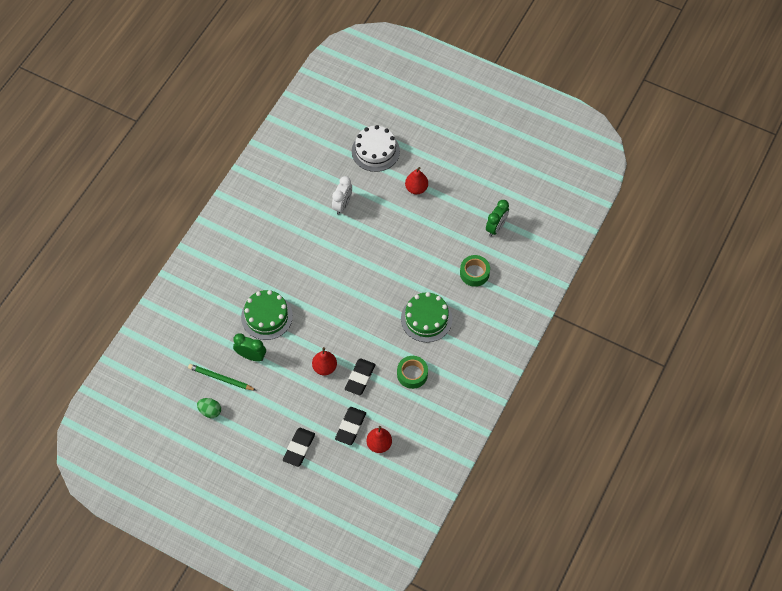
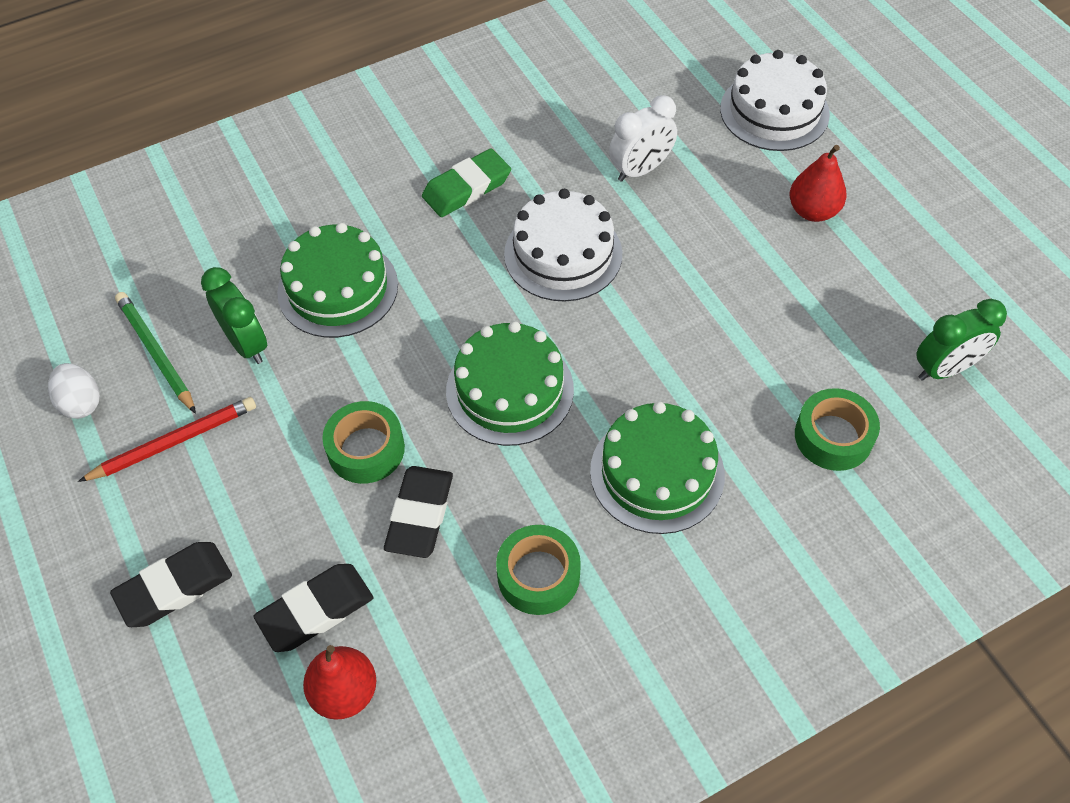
camera: 35 degrees right, 5 degrees down
green egg [197,398,221,418] -> white egg [48,363,100,419]
red pear [312,347,337,375] -> green tape [322,401,405,484]
black eraser [345,358,376,395] -> black eraser turned 45 degrees counterclockwise [384,466,453,558]
none -> red pencil [78,397,256,482]
none -> green eraser [422,148,511,217]
none -> green cake [446,321,574,446]
none -> white cake [504,189,622,301]

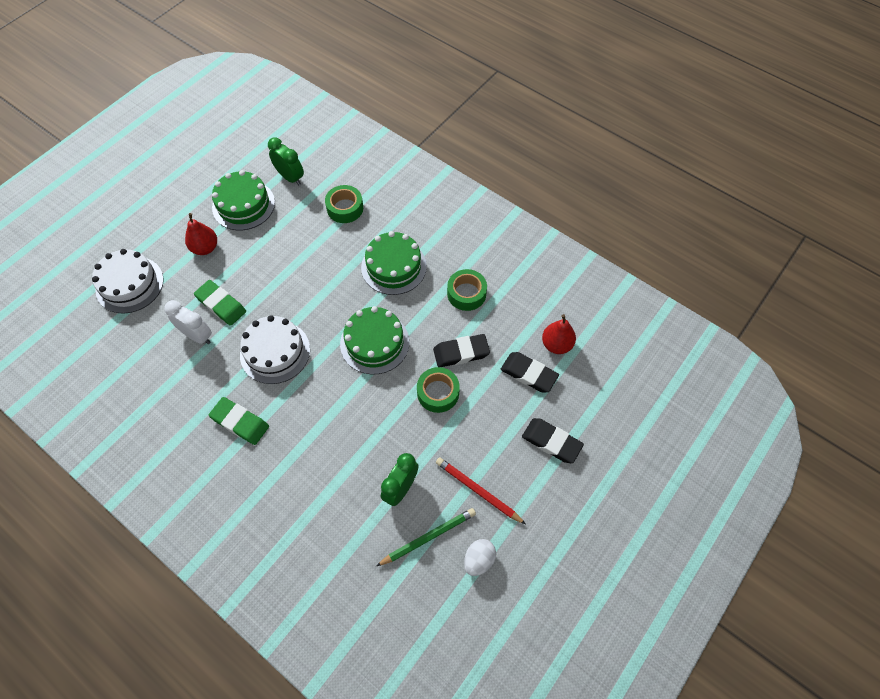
camera: 115 degrees left, 5 degrees up
green pencil [115,292,196,414] -> green pencil turned 150 degrees counterclockwise [376,508,476,566]
green cake [277,223,398,338] -> green cake moved to [212,170,275,230]
none -> green eraser [194,280,246,326]

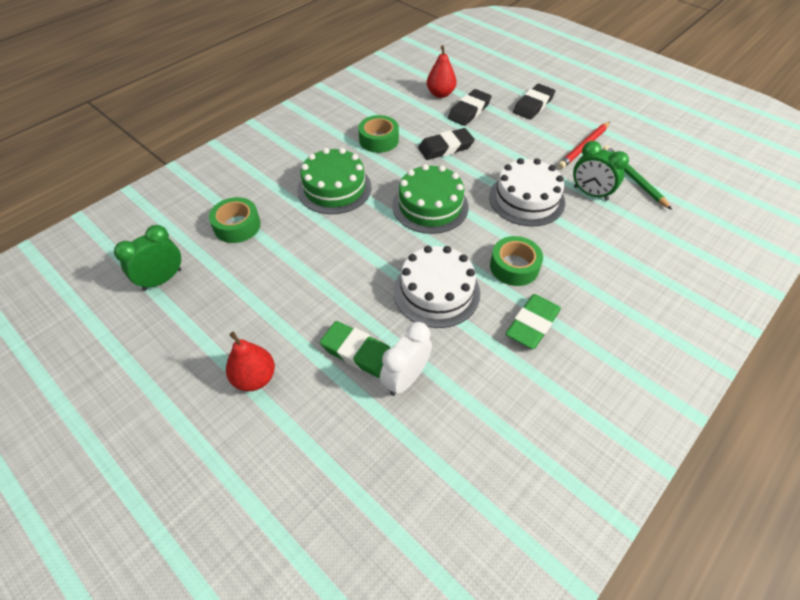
camera: 85 degrees left, 10 degrees down
white cake [92,249,164,314] -> white cake moved to [489,158,565,226]
green eraser [194,280,246,326] -> green eraser turned 75 degrees clockwise [320,321,391,379]
green cake [212,170,275,230] -> none
green tape [417,367,460,413] -> green tape moved to [490,236,543,286]
black eraser [433,334,490,367] -> black eraser turned 75 degrees clockwise [418,128,475,160]
white egg [464,539,496,576] -> none

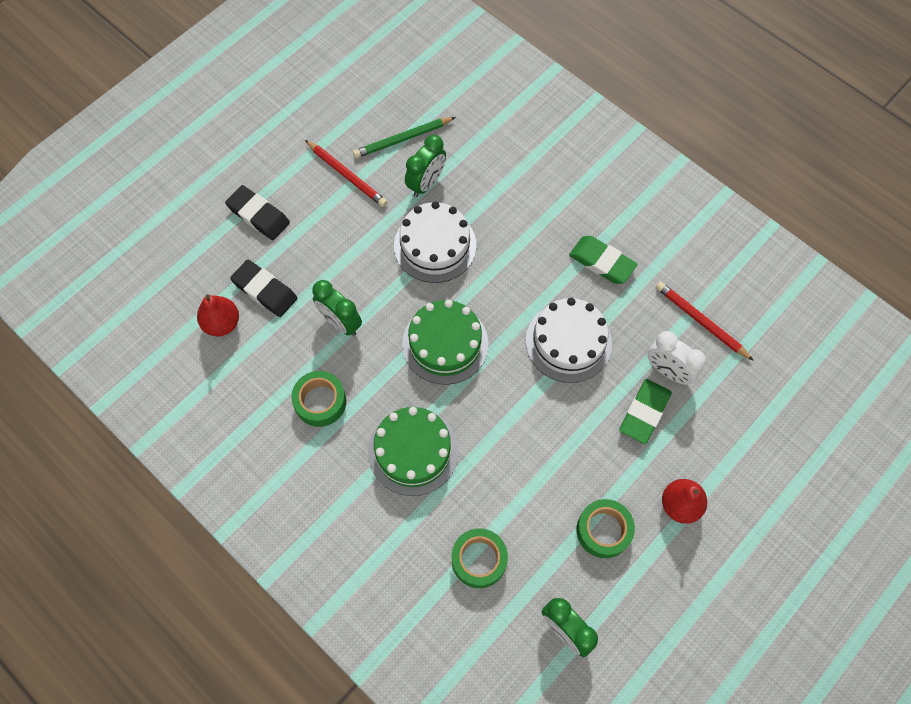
camera: 90 degrees left, 15 degrees up
black eraser [418,128,475,160] -> green clock [312,280,362,336]
green tape [490,236,543,286] -> green tape moved to [577,499,635,558]
none -> red pencil [656,282,754,361]

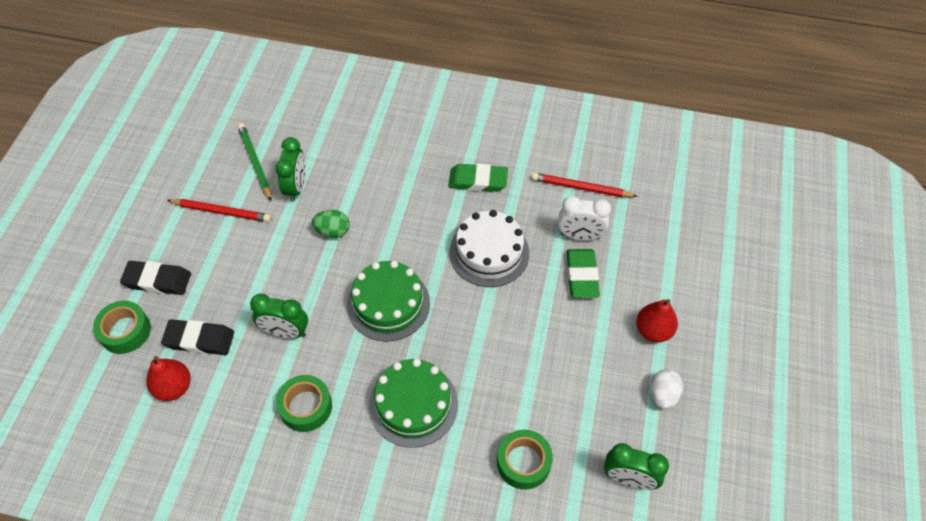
camera: 30 degrees left, 10 degrees down
green pencil [353,117,456,158] -> green pencil turned 120 degrees clockwise [238,123,271,201]
white cake [394,201,476,283] -> green egg [312,210,350,238]
green tape [577,499,635,558] -> green tape moved to [93,301,151,354]
none -> white egg [650,369,683,409]

